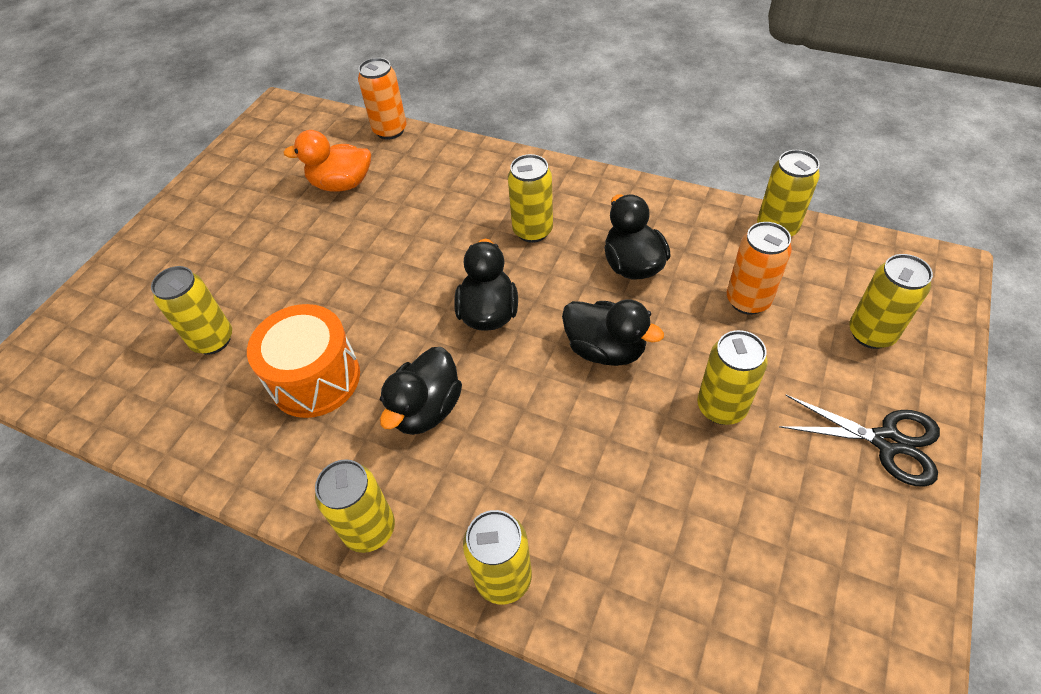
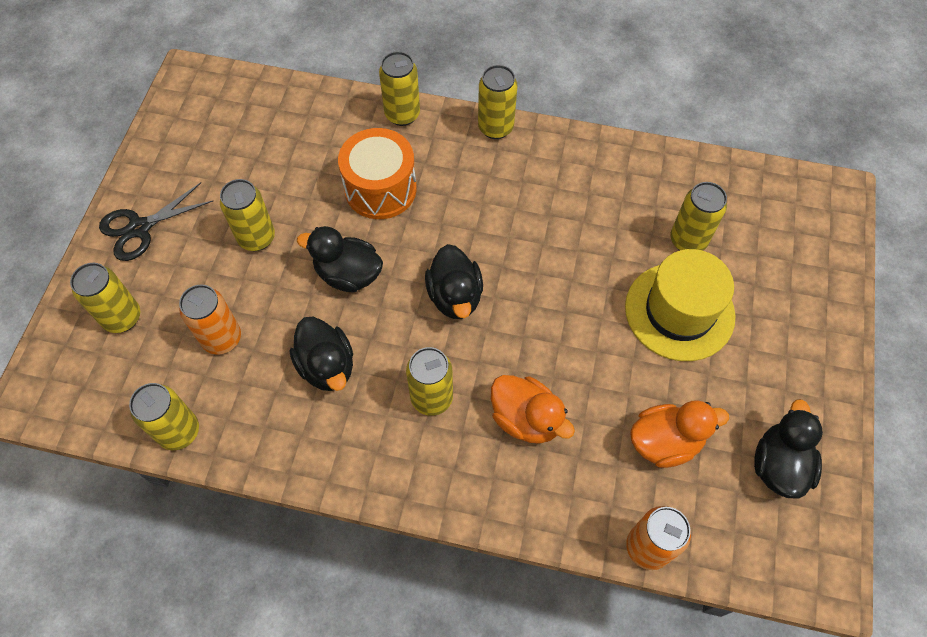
camera: 165 degrees right, 10 degrees up
orange drum [247,304,360,418] -> orange drum moved to [338,128,417,219]
black duck [380,347,462,435] -> black duck moved to [754,399,823,498]
black scissors [779,395,940,487] -> black scissors turned 45 degrees counterclockwise [99,182,213,261]
none -> orange duck [491,375,575,444]
none -> yellow hat [625,249,736,361]

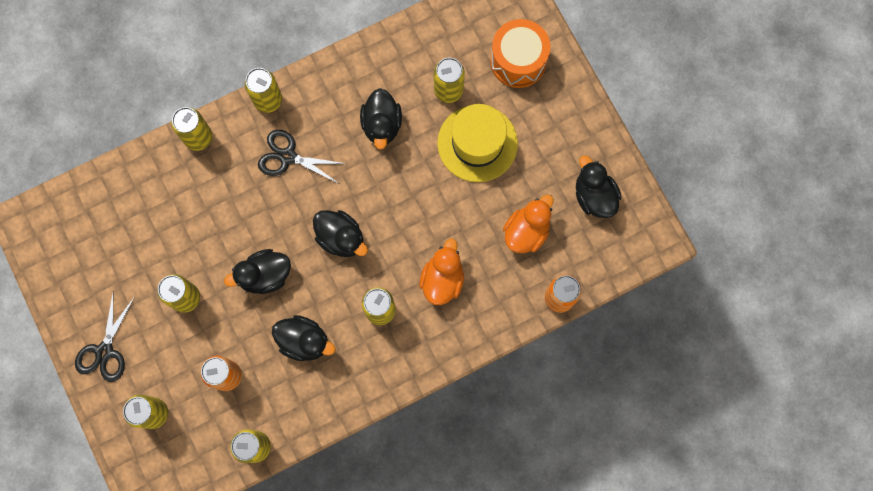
camera: 40 degrees left, 15 degrees up
orange drum [338,128,417,219] -> orange drum moved to [490,19,551,88]
orange duck [491,375,575,444] -> orange duck turned 75 degrees counterclockwise [419,239,464,305]
none -> black scissors [258,130,347,183]
none -> black duck [360,88,402,150]

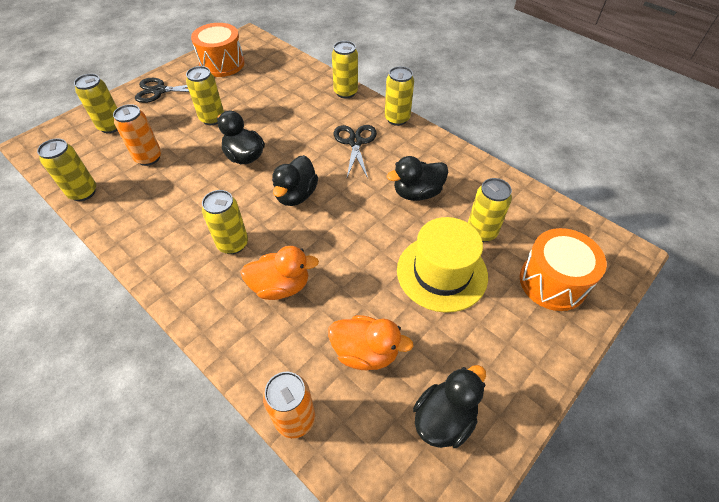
camera: 70 degrees right, 25 degrees down
black duck [272,315,335,361] -> none
none -> orange drum [191,23,245,77]

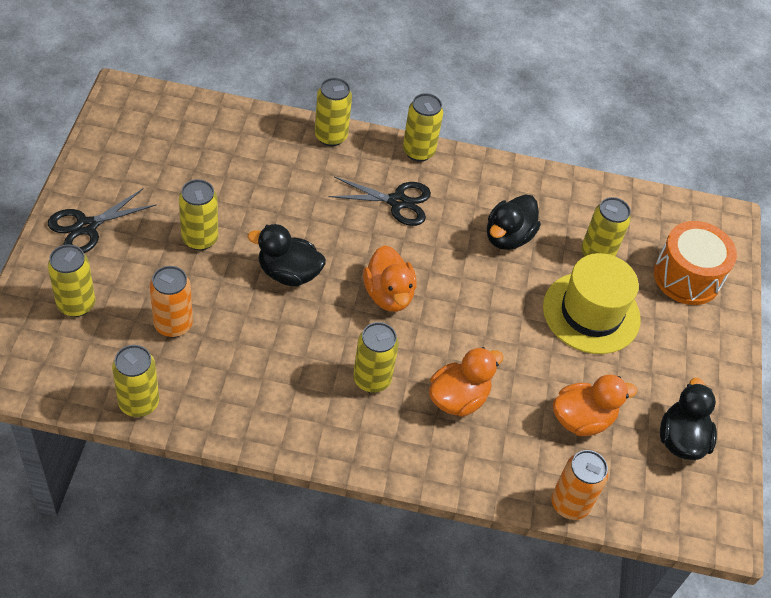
camera: 40 degrees left, 0 degrees up
orange drum [191,23,245,77] -> none
black duck [272,155,318,206] -> orange duck [363,245,416,312]
black scissors [334,125,377,178] -> black scissors turned 135 degrees clockwise [328,177,431,226]

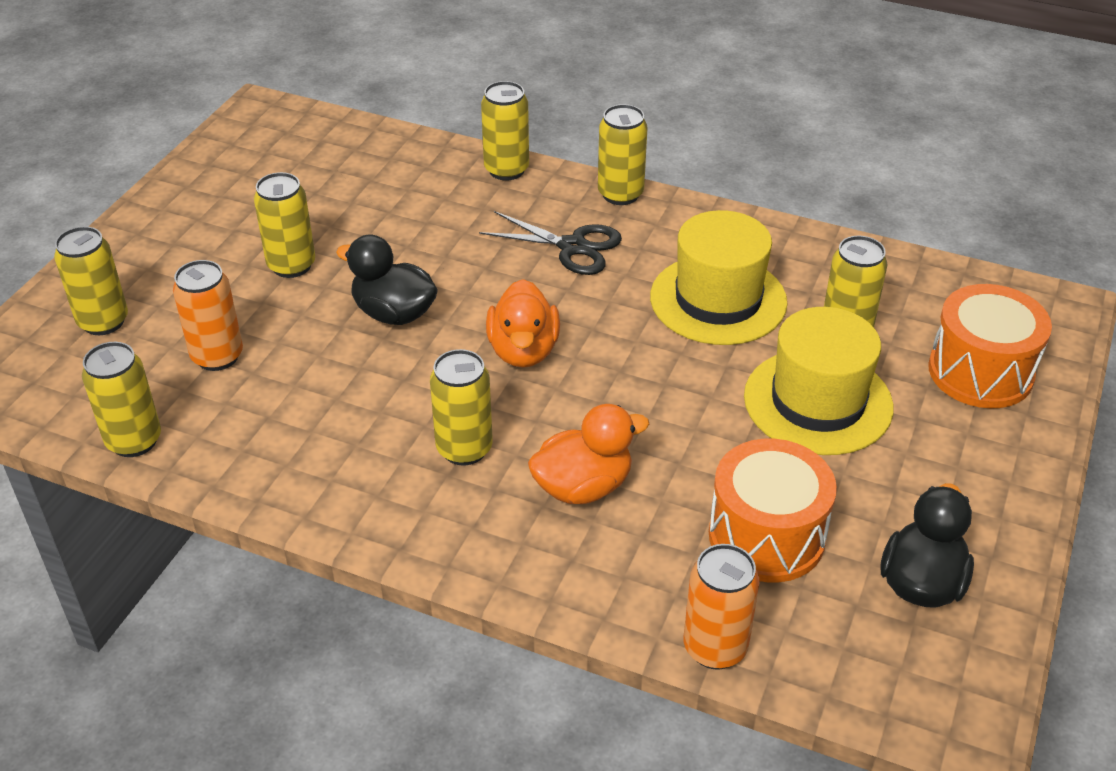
camera: 20 degrees right, 10 degrees down
black scissors [48,189,157,253] -> none
black duck [487,194,541,250] -> yellow hat [650,210,787,345]
orange duck [553,374,637,436] -> orange drum [709,439,837,582]

